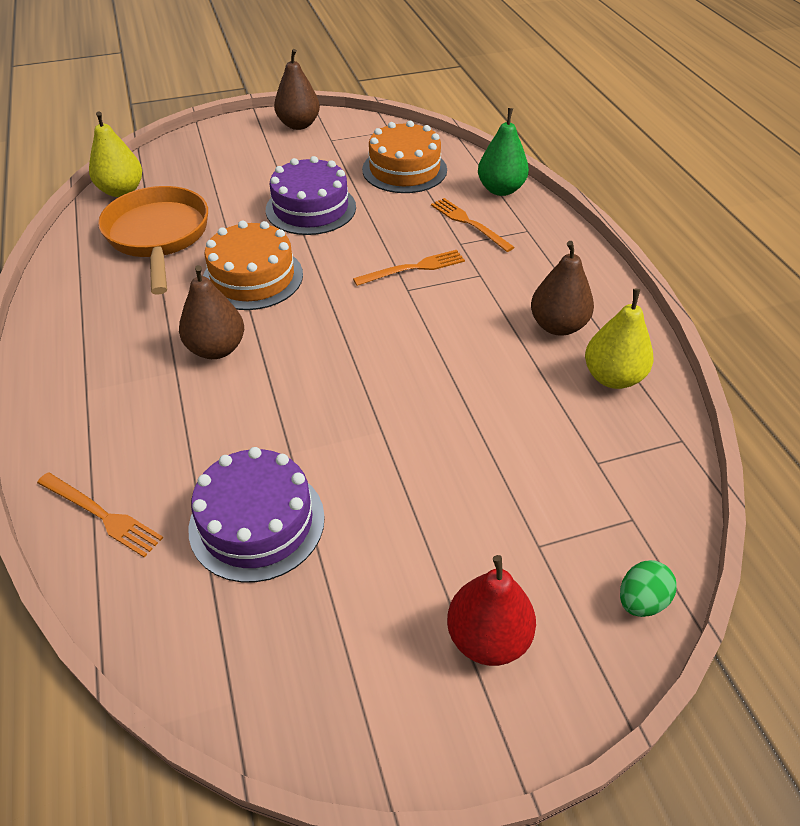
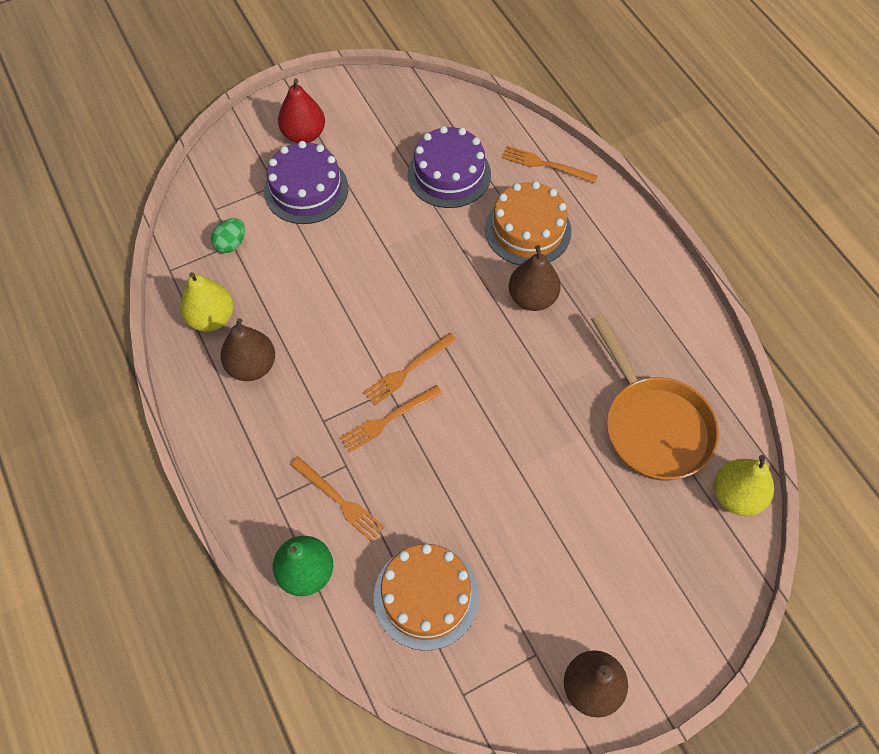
camera: 170 degrees right, 15 degrees up
orange cake [203,221,303,310] -> orange cake moved to [485,181,571,265]
purple cake [266,156,356,235] -> purple cake moved to [264,141,348,224]
green egg [620,560,677,617] -> green egg moved to [211,218,245,253]
none -> orange fork [363,333,456,406]

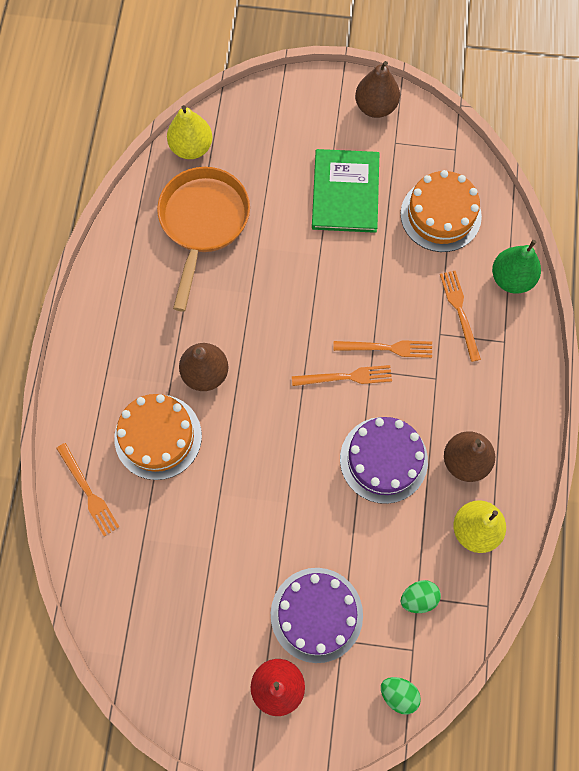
camera: 145 degrees left, 10 degrees up
purple cake [408,126,491,208] -> purple cake moved to [340,417,428,504]
none -> green book [312,149,380,233]
none -> green egg [381,677,421,715]

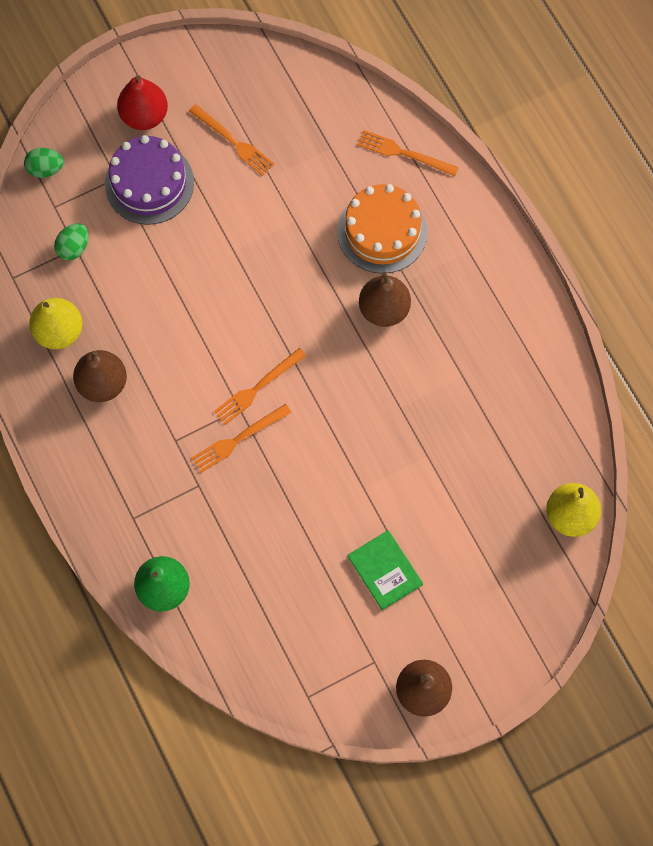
camera: 145 degrees right, 0 degrees up
orange pan [157,167,250,311] -> none
green book [312,149,380,233] -> green book [347,530,423,610], size x0.64
purple cake [340,417,428,504] -> none
orange cake [401,170,482,252] -> none
orange fork [440,271,481,362] -> orange fork moved to [189,104,274,176]

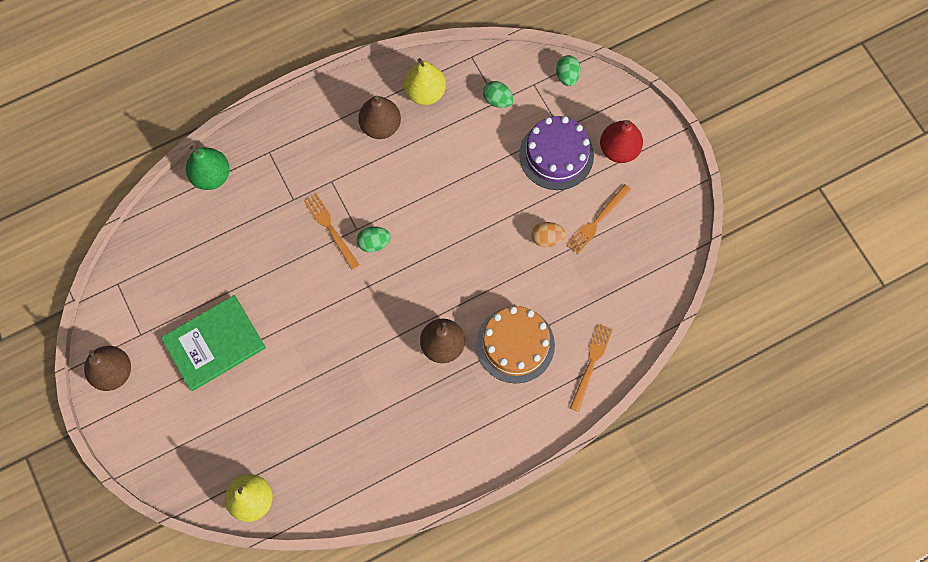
camera: 90 degrees right, 0 degrees up
orange fork [214,348,306,425] -> green egg [357,226,391,252]
green book [347,530,423,610] -> green book [161,295,266,391], size x1.57
none -> orange egg [531,222,566,247]

